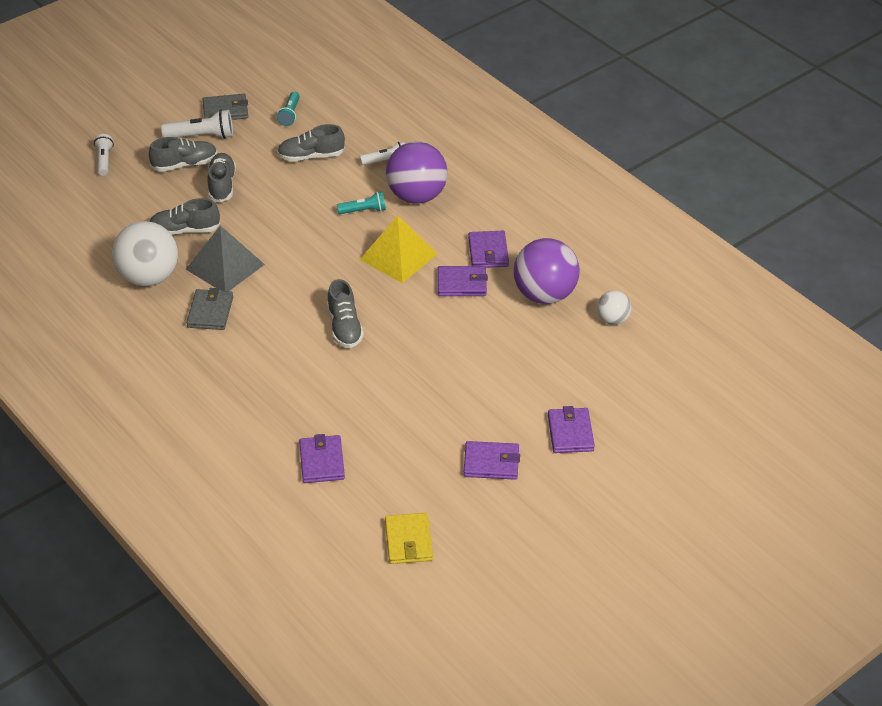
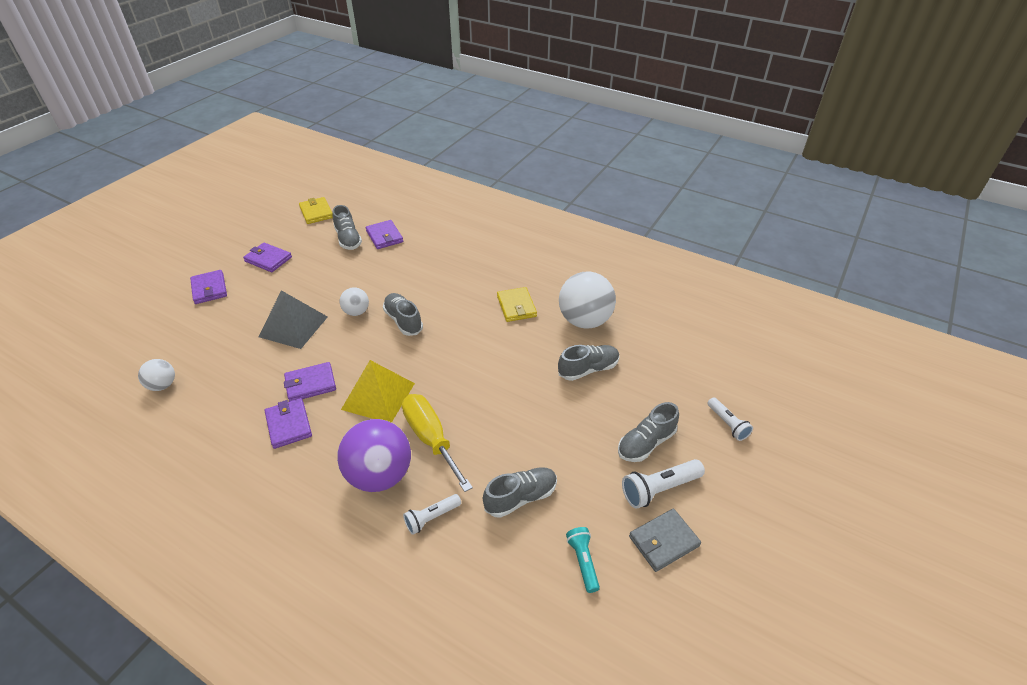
camera: 160 degrees right, 0 degrees up
grey pyramid [186,225,265,291] -> grey pyramid moved to [259,290,328,349]
grey wallet [186,288,233,330] -> yellow wallet [497,287,537,322]
grey shoe [207,153,236,202] -> grey shoe moved to [332,205,362,250]
turquoise flashlight [337,192,386,214] -> yellow screwdriver [402,394,473,492]
purple wallet [464,441,520,480] -> purple wallet turned 45 degrees clockwise [243,243,292,272]
purple ball [514,238,580,304] -> none
none -> white ball [340,287,369,316]

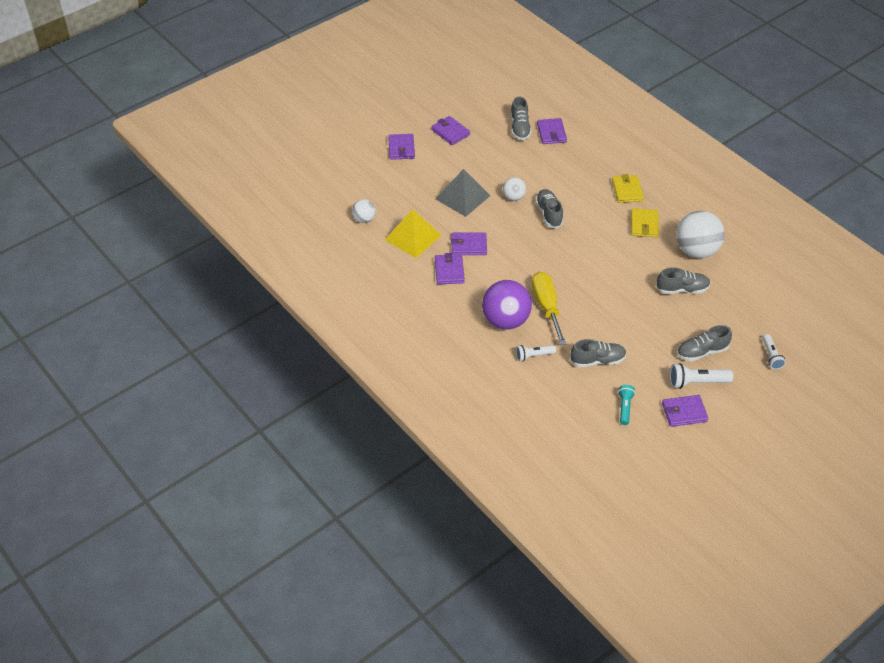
camera: 20 degrees right, 5 degrees up
yellow wallet [299,197,333,224] -> yellow wallet moved to [612,174,644,203]
yellow pyramid [341,360,415,423] -> yellow pyramid moved to [385,209,441,258]
grey wallet [629,509,701,572] -> purple wallet [662,395,708,427]

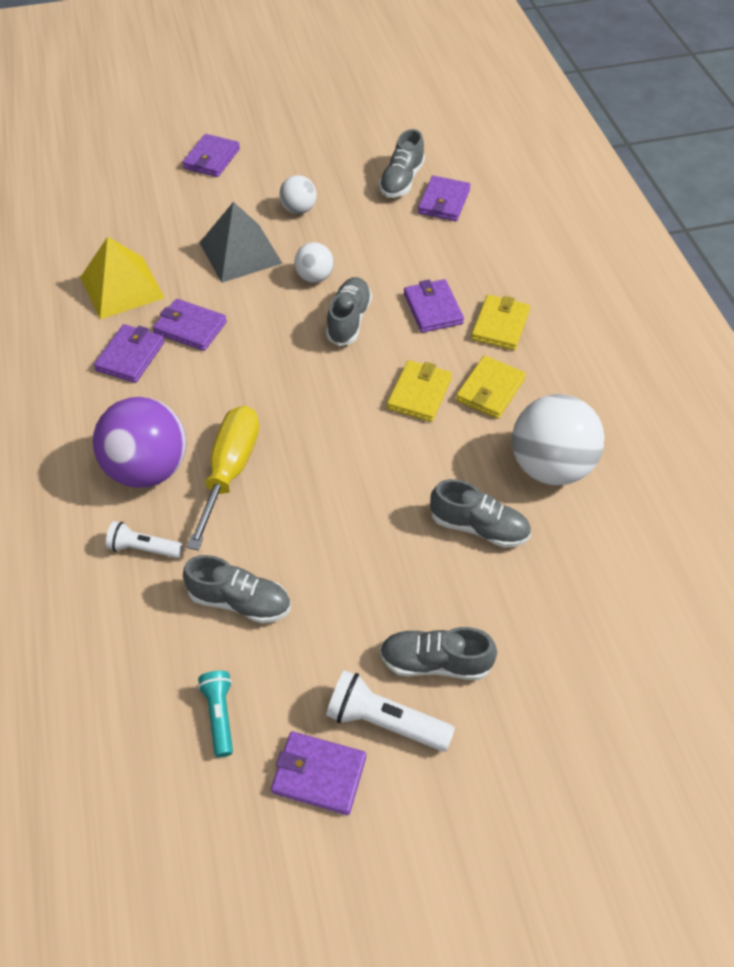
camera: 25 degrees right, 5 degrees up
white ball [352,199,376,223] -> white ball moved to [279,175,317,214]
purple wallet [431,116,470,145] -> purple wallet moved to [404,279,464,333]
turquoise flashlight [618,385,635,425] -> turquoise flashlight turned 45 degrees counterclockwise [198,671,233,757]
white flashlight [763,334,786,370] -> none
none -> yellow wallet [387,360,452,422]

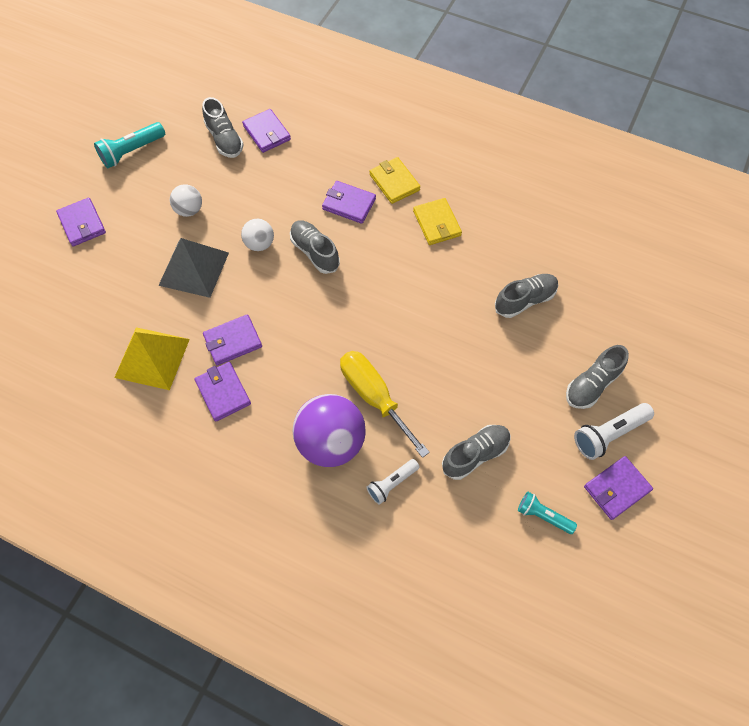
camera: 50 degrees left, 10 degrees up
yellow wallet [387,360,452,422] -> none
white ball [512,394,605,485] -> none
none -> turquoise flashlight [94,122,165,168]

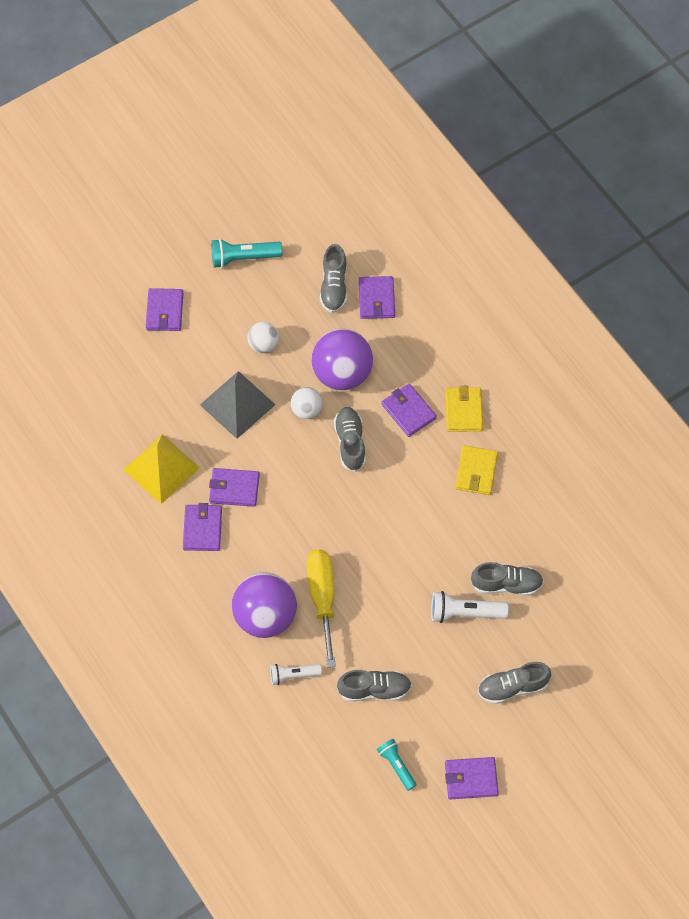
camera: 30 degrees right, 0 degrees up
white flashlight [574,403,654,460] -> white flashlight moved to [431,591,509,623]
none -> purple ball [311,329,373,390]

